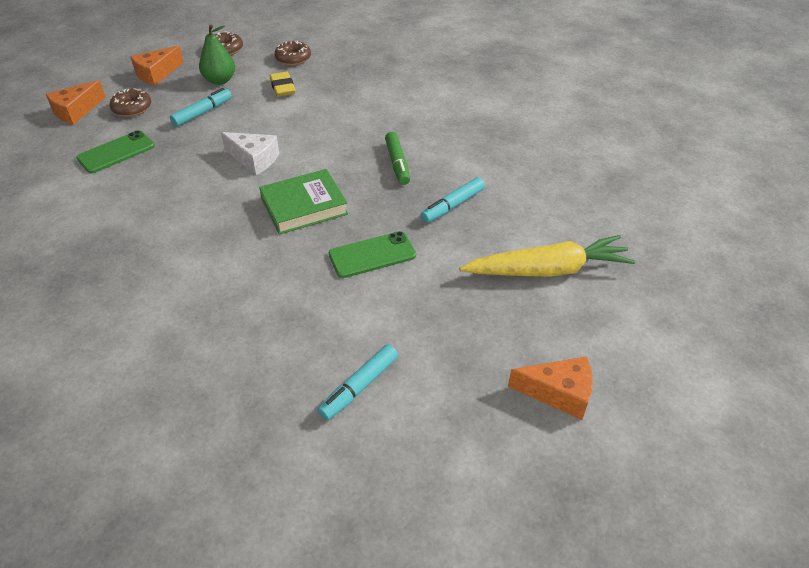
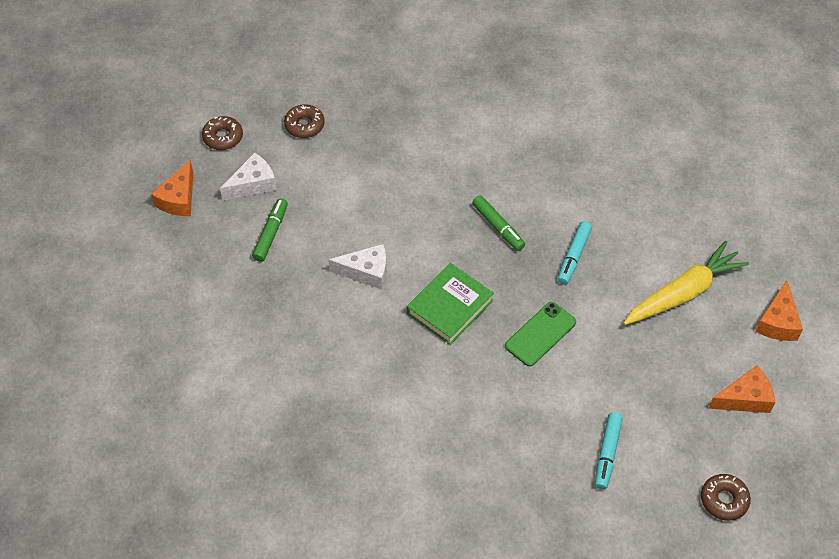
camera: 25 degrees left, 10 degrees up
orange cheese [46,80,106,125] -> orange cheese moved to [755,280,803,341]
green phone [76,130,155,173] -> none
brown donut [109,88,151,117] -> brown donut moved to [701,474,751,521]
turquoise marker [170,88,232,127] -> green marker [252,198,288,262]
green pear [199,24,235,85] -> white cheese [220,152,277,201]
yellow eraser [270,72,296,97] -> none

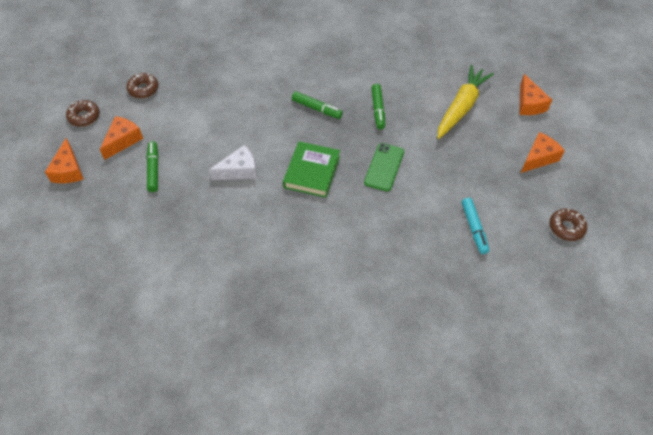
camera: 25 degrees left, 0 degrees up
white cheese [220,152,277,201] -> orange cheese [100,116,143,160]
turquoise marker [558,221,592,285] -> green marker [371,84,385,130]

